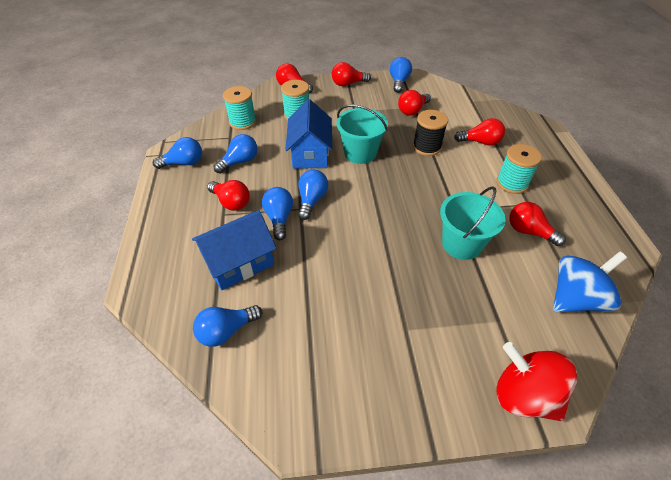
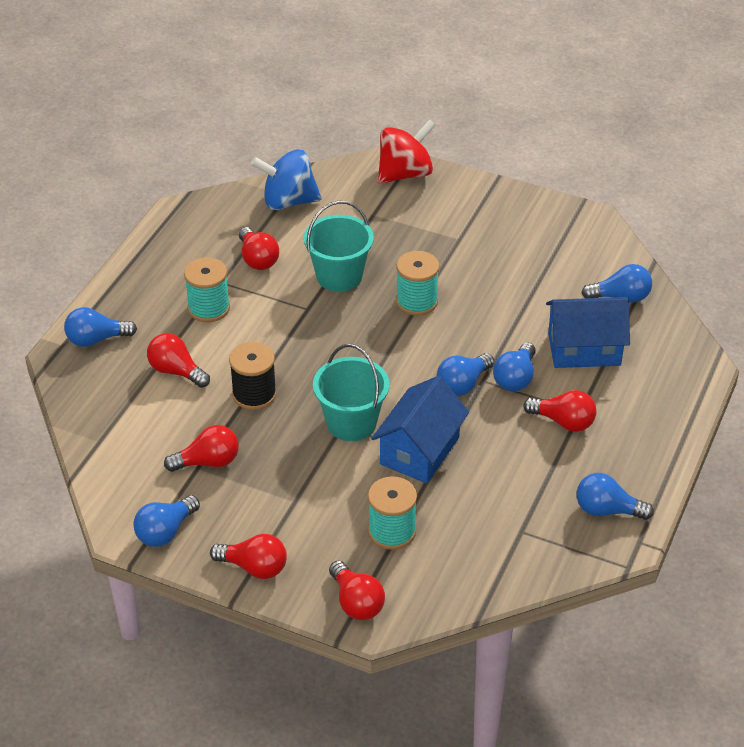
camera: 150 degrees left, 5 degrees down
red light bulb [207,180,250,211] -> red light bulb turned 135 degrees clockwise [523,390,597,432]
blue light bulb [214,134,257,174] -> blue light bulb moved to [64,307,137,347]
turquoise spool [223,86,256,130] -> turquoise spool moved to [396,251,439,316]
red spinning top [497,342,577,421] -> red spinning top turned 105 degrees counterclockwise [378,119,436,184]

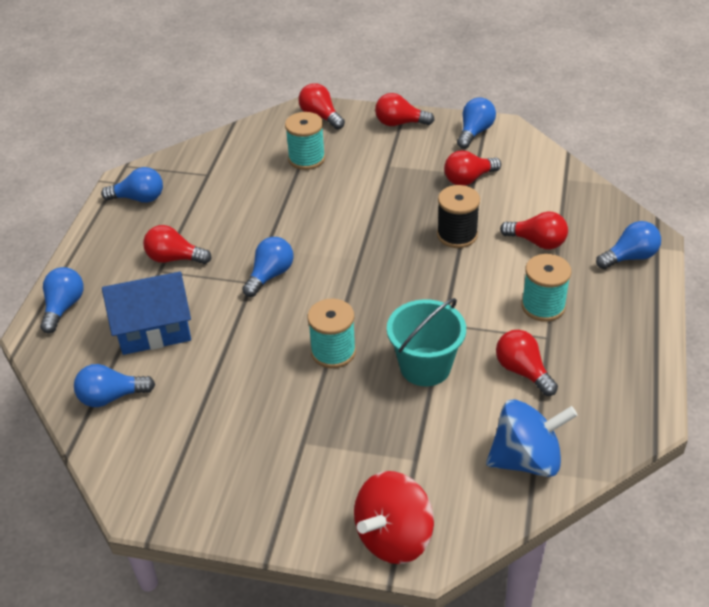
camera: 170 degrees right, 0 degrees up
turquoise bucket [313,344,389,441] -> none
blue house [371,376,469,483] -> none
blue light bulb [493,342,536,391] -> blue light bulb moved to [40,267,83,333]

